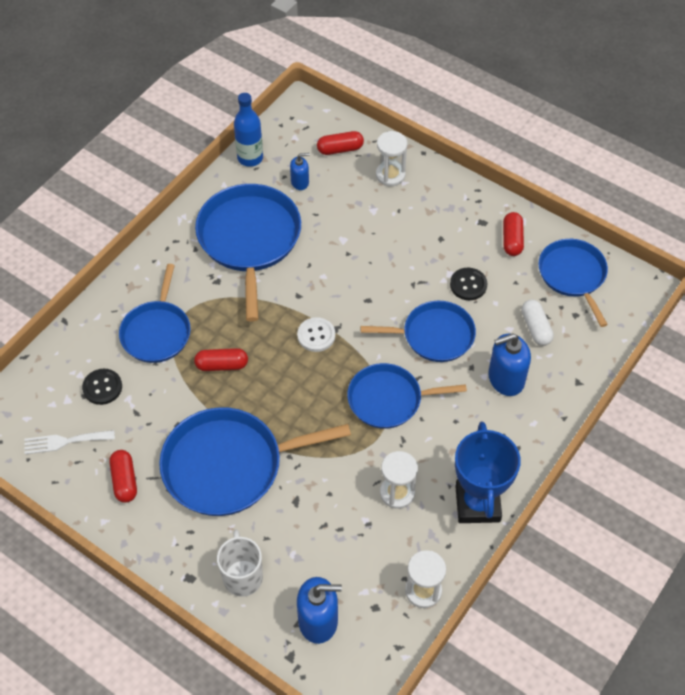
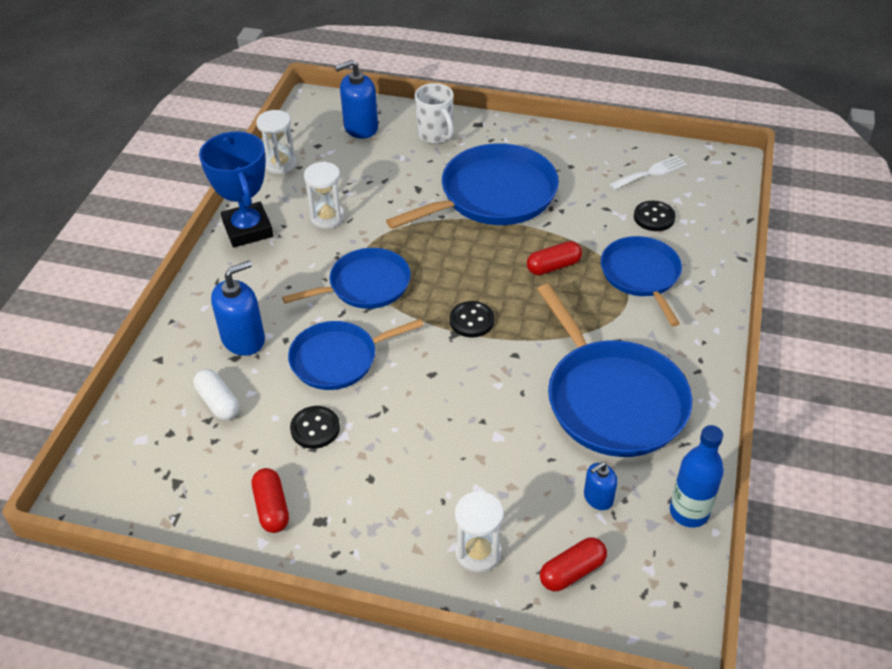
camera: 160 degrees right, 10 degrees down
red capsule [109,450,137,503] -> none
white button [297,317,335,352] -> black button [450,301,494,337]
blue pan [538,239,608,327] -> none

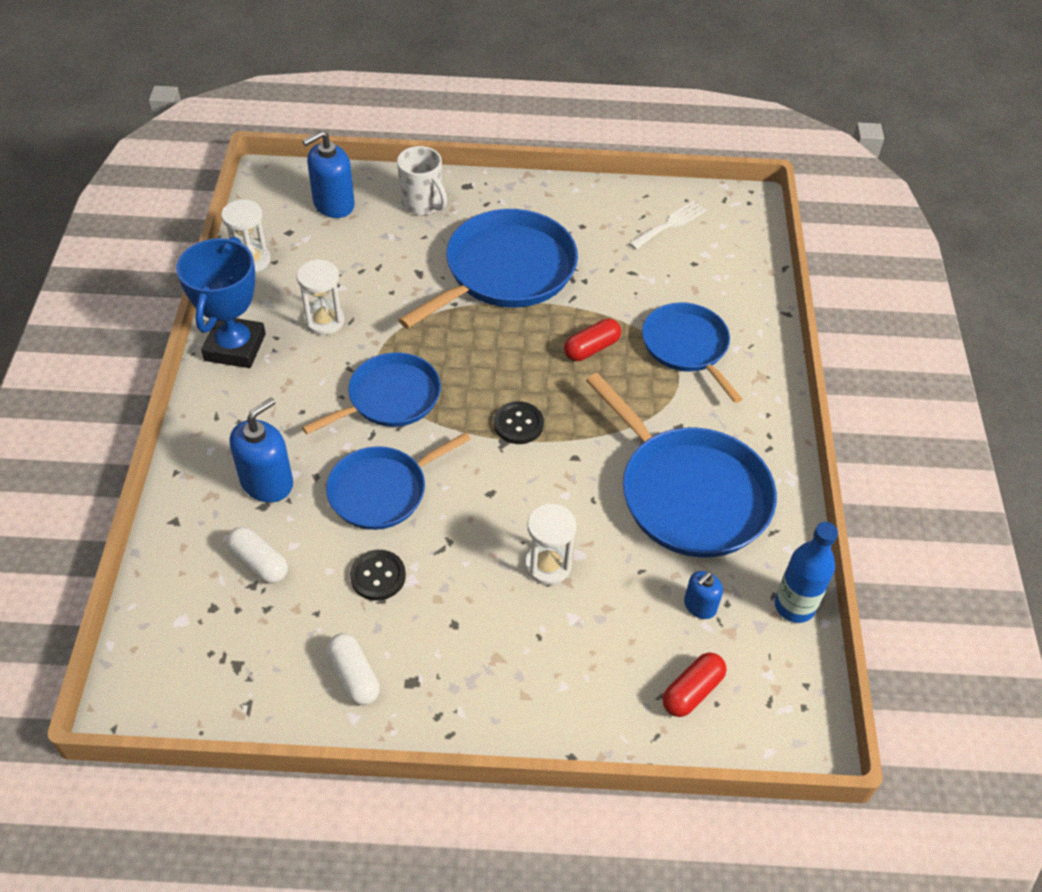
camera: 15 degrees left, 5 degrees up
blue trophy [199,131,273,247] -> blue trophy turned 45 degrees clockwise [176,237,266,368]
red capsule [252,468,289,533] -> white capsule [327,633,380,705]
white hourglass [455,491,504,573] -> white hourglass moved to [525,503,576,585]
black button [634,201,676,231] -> none

